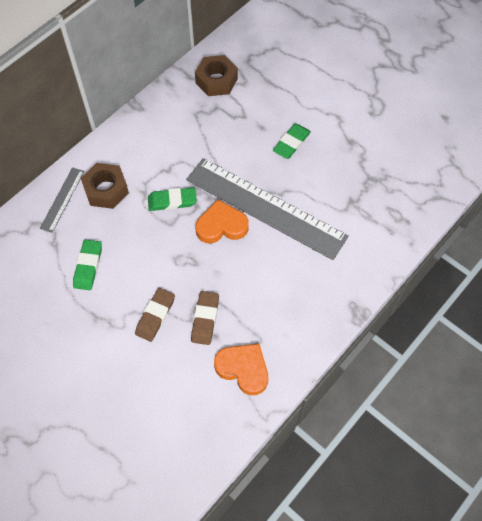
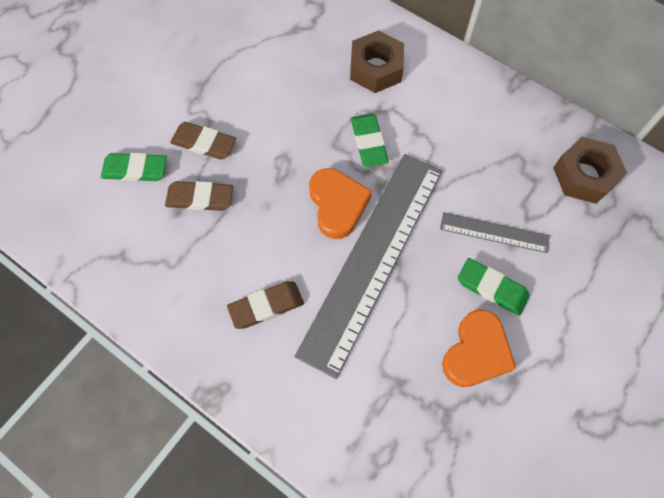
camera: 85 degrees right, 5 degrees up
grey ruler [40,167,85,233] -> grey ruler moved to [440,212,550,253]
green eraser [73,240,102,290] -> green eraser moved to [101,153,167,181]
orange heart [214,344,268,395] -> orange heart moved to [442,309,516,387]
none -> brown eraser [227,281,304,329]

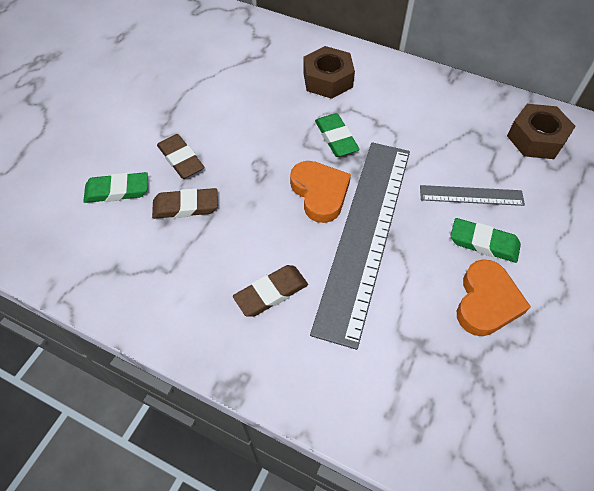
camera: 10 degrees left, 10 degrees down
brown eraser [170,122,236,160] -> brown eraser turned 45 degrees clockwise [157,134,205,179]

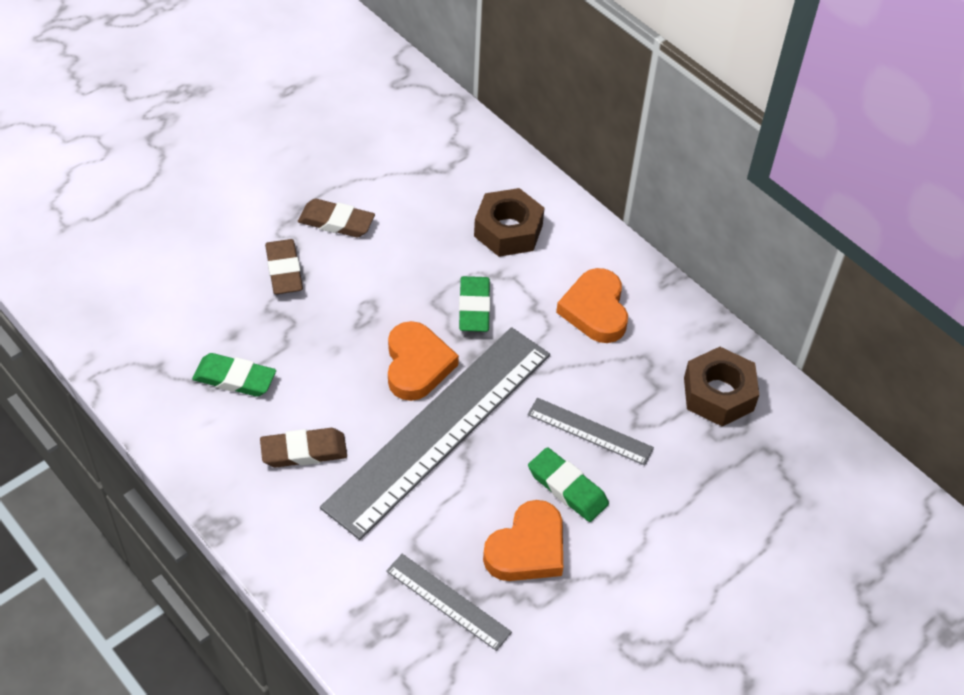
camera: 20 degrees right, 5 degrees down
green eraser [83,172,148,203] -> green eraser moved to [192,353,276,397]
brown eraser [152,188,218,219] -> brown eraser moved to [298,199,375,238]
none -> grey ruler [386,554,512,651]
none -> orange heart [556,268,628,343]

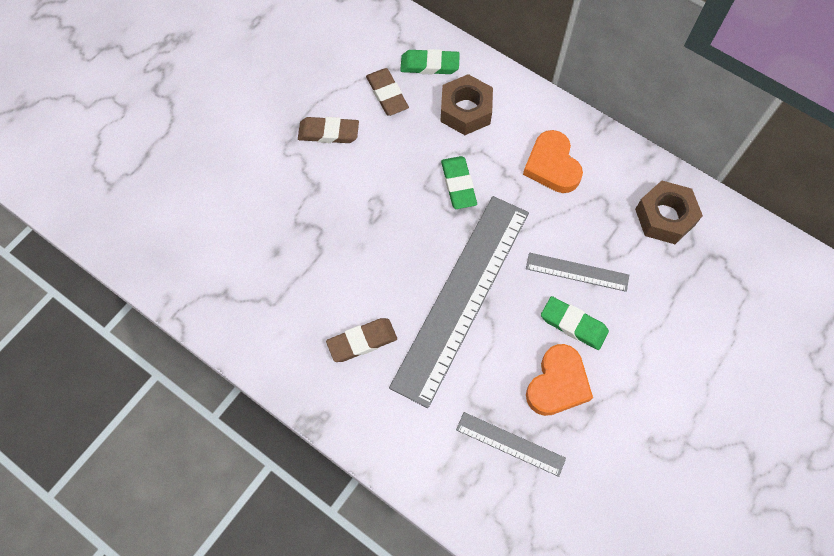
camera: 10 degrees left, 15 degrees up
green eraser [192,353,276,397] -> green eraser moved to [400,49,460,75]
brown eraser [265,239,303,294] -> brown eraser moved to [366,68,409,116]
orange heart [388,321,459,401] -> none

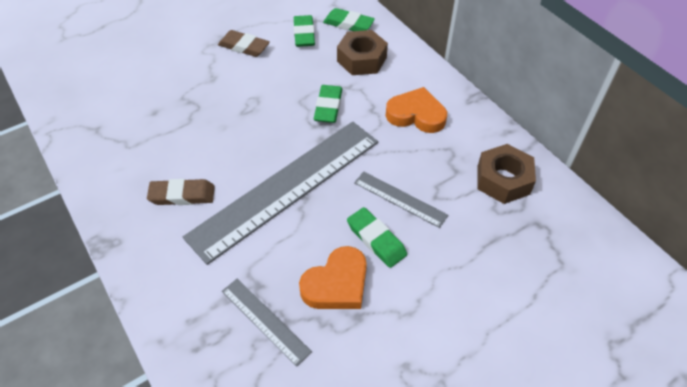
camera: 20 degrees right, 15 degrees down
brown eraser [366,68,409,116] -> green eraser [294,15,315,47]
orange heart [523,130,583,193] -> orange heart turned 105 degrees clockwise [386,87,447,133]

